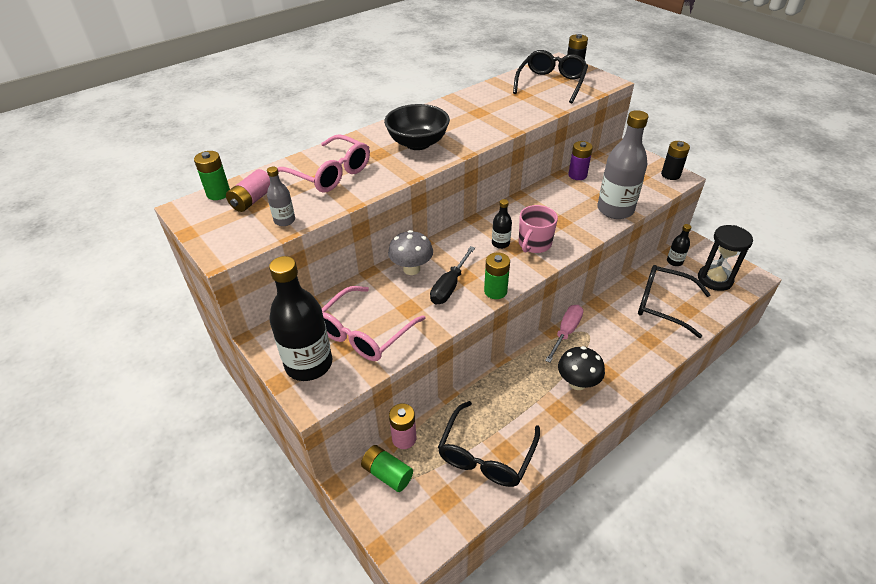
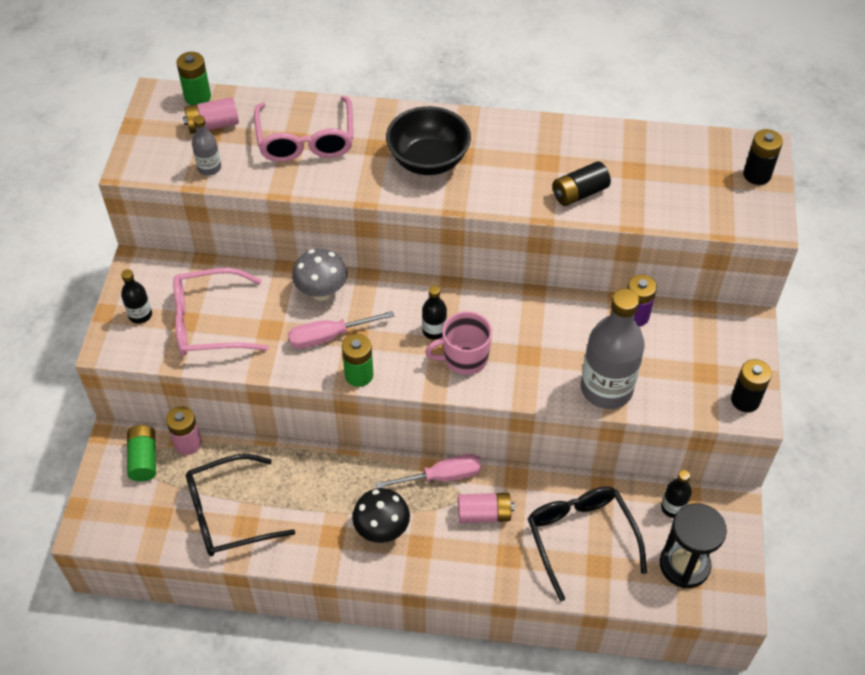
camera: 45 degrees right, 10 degrees up
black bottle [269,256,332,381] -> black bottle [121,269,152,324], size x0.47
black screwdriver [430,246,475,305] -> pink screwdriver [288,311,394,349]
black glasses [513,50,588,103] -> none
none -> pink battery [458,493,514,523]
none -> black battery [552,161,611,206]

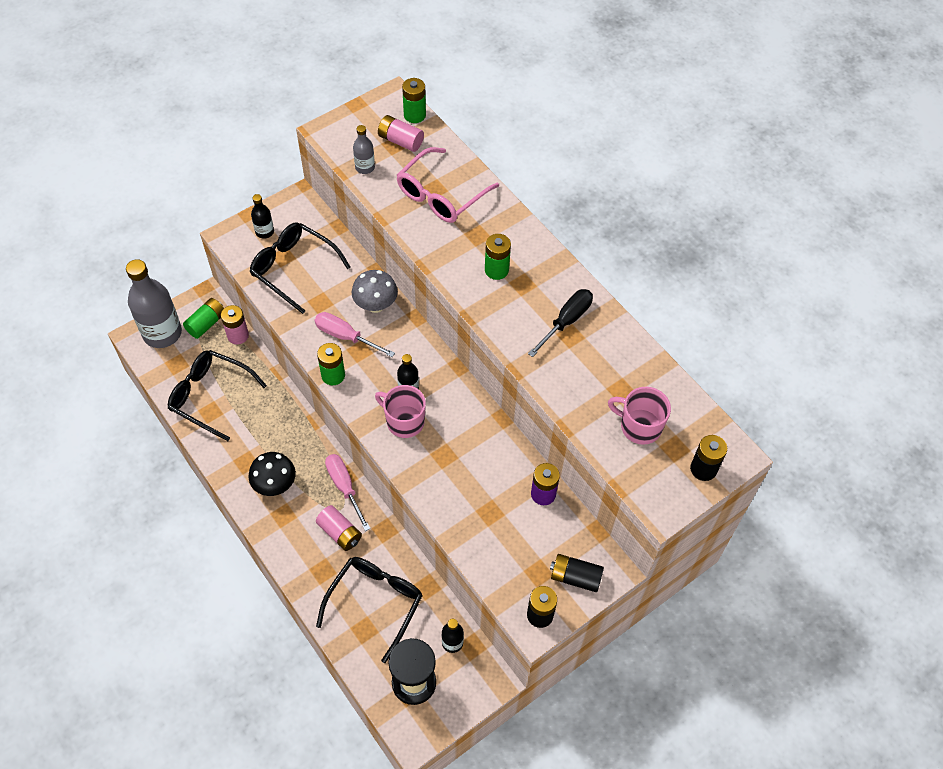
camera: 45 degrees right, 5 degrees up
pink glasses [173,268,269,356] -> black glasses [249,222,351,314]
pink screwdriver [376,454,481,488] -> pink screwdriver turned 150 degrees counterclockwise [325,454,370,531]
black bowl [386,106,471,175] -> green battery [485,234,511,280]
black battery [552,161,611,206] -> black battery moved to [550,554,604,592]
grey bottle [581,288,645,409] -> grey bottle moved to [126,259,182,348]
none -> black screwdriver [528,289,593,357]
none -> pink mug [608,387,671,445]

